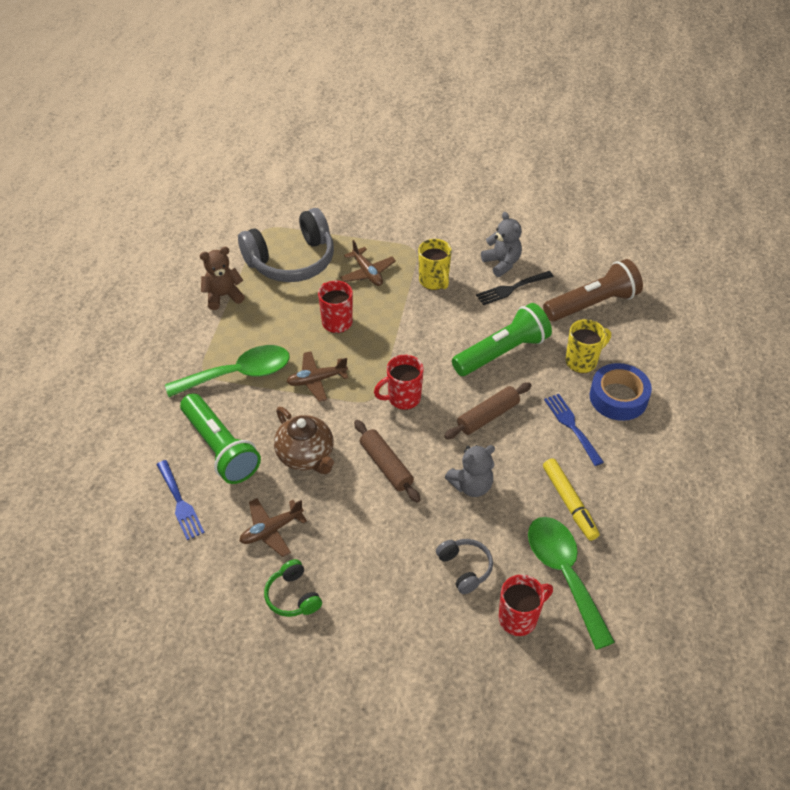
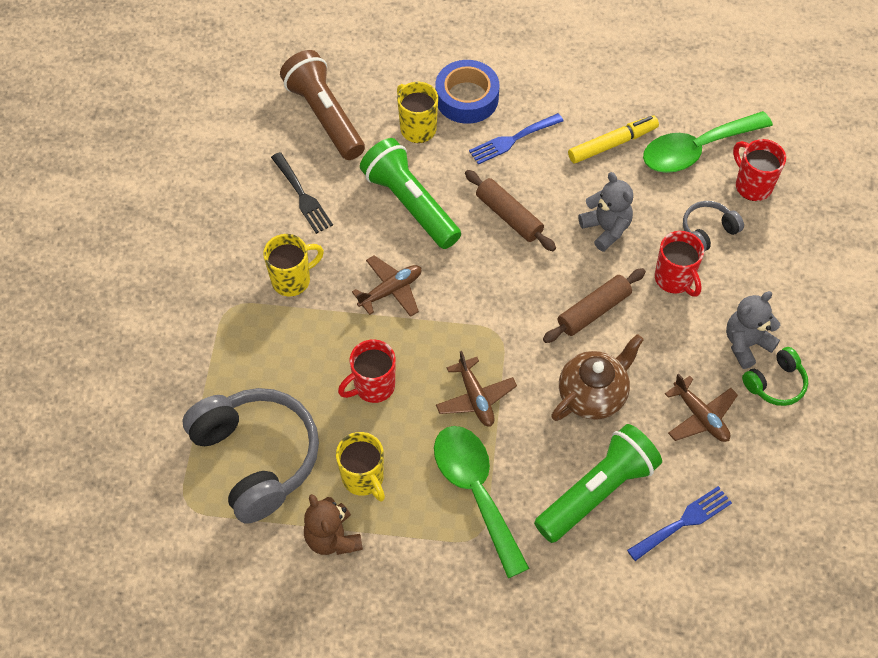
camera: 95 degrees left, 10 degrees up
brown plane [340,240,396,286] -> brown plane moved to [352,255,421,317]
red mug [374,355,424,410] -> red mug moved to [655,231,704,297]
grey teddy bear [481,212,522,277] -> grey teddy bear moved to [726,291,780,369]
none -> yellow mug [336,432,385,501]

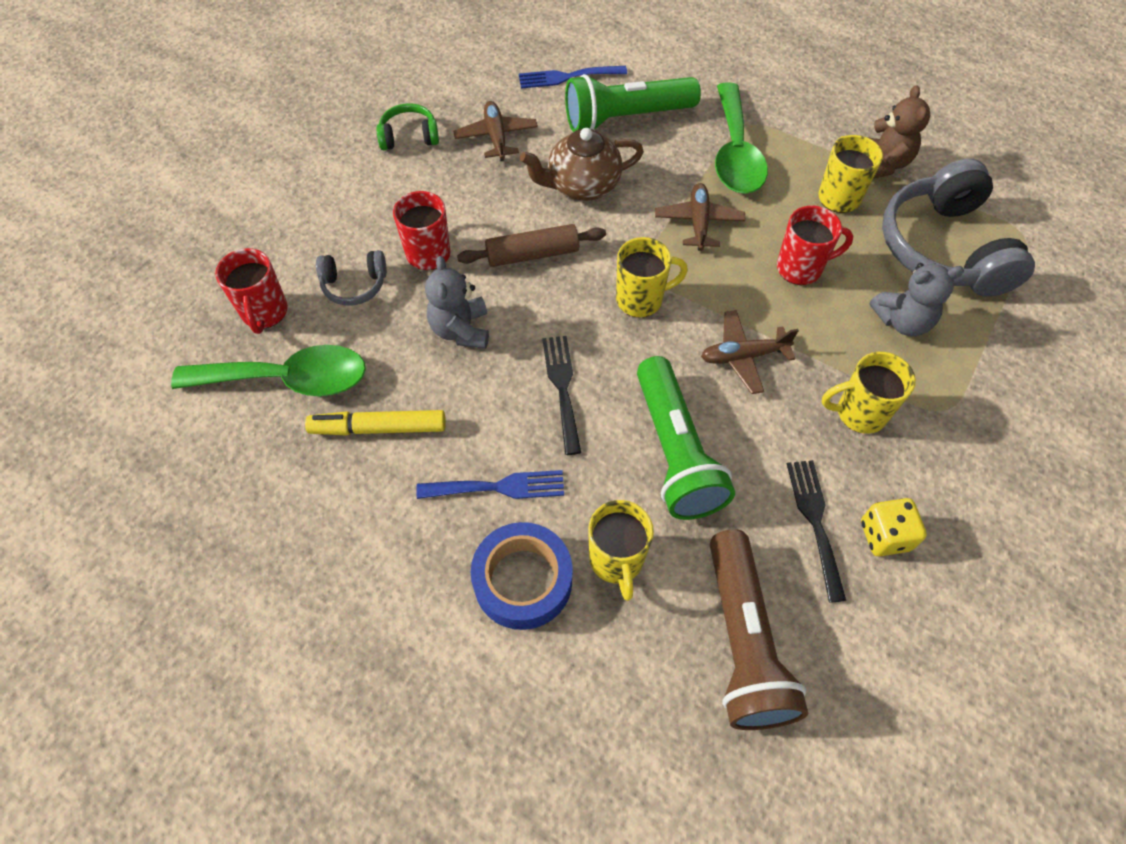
camera: 155 degrees left, 0 degrees up
brown rolling pin [465,170,556,251] -> black fork [542,336,581,455]
grey teddy bear [726,291,780,369] -> grey teddy bear moved to [869,263,964,336]
none -> yellow mug [616,237,688,318]
none -> yellow dice [861,498,927,556]

